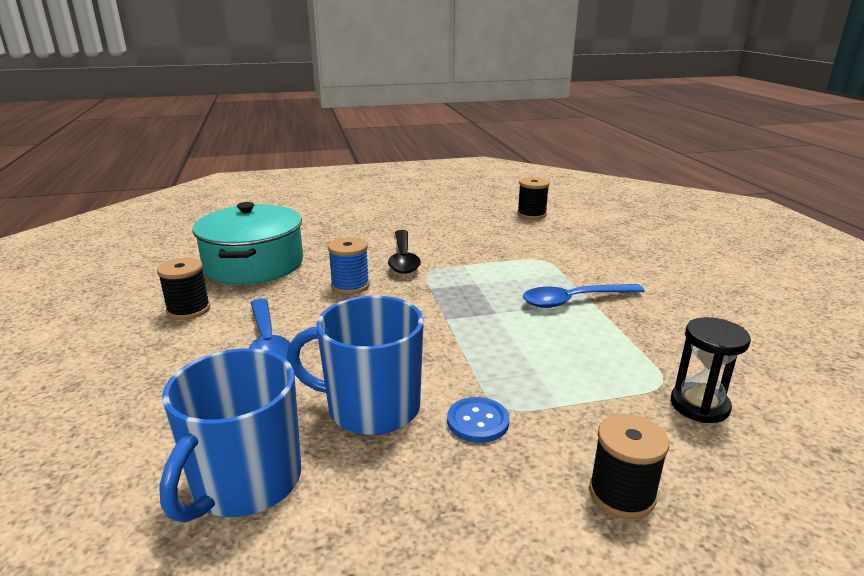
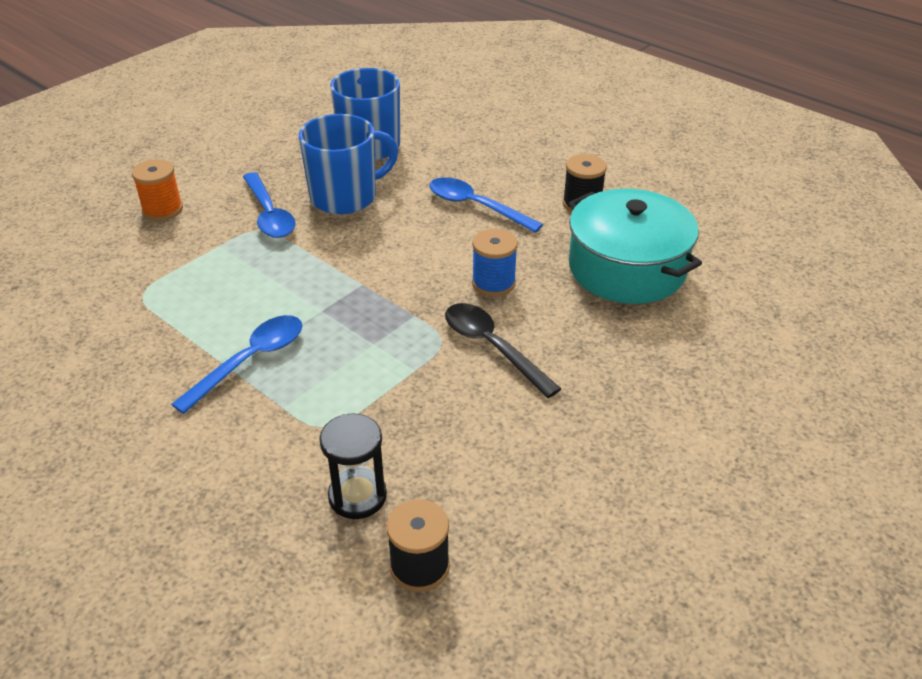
camera: 145 degrees right, 15 degrees up
blue button [447,397,509,443] -> blue spoon [243,172,296,238]
black spool [589,414,669,519] -> orange spool [132,159,183,221]
black hourglass [671,317,751,423] -> black hourglass moved to [319,414,387,519]

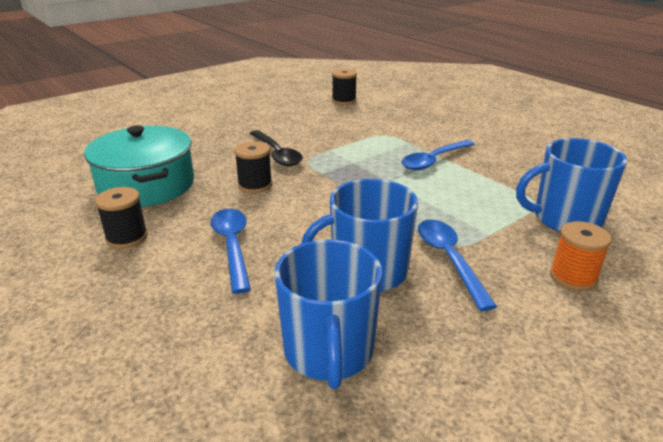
camera: 170 degrees left, 10 degrees down
black hourglass [319,414,387,519] -> none
blue spoon [429,177,543,233] -> blue spoon turned 150 degrees counterclockwise [210,209,251,294]
blue spool [472,229,518,297] -> black spool [234,141,272,193]
none -> blue mug [516,138,627,232]

